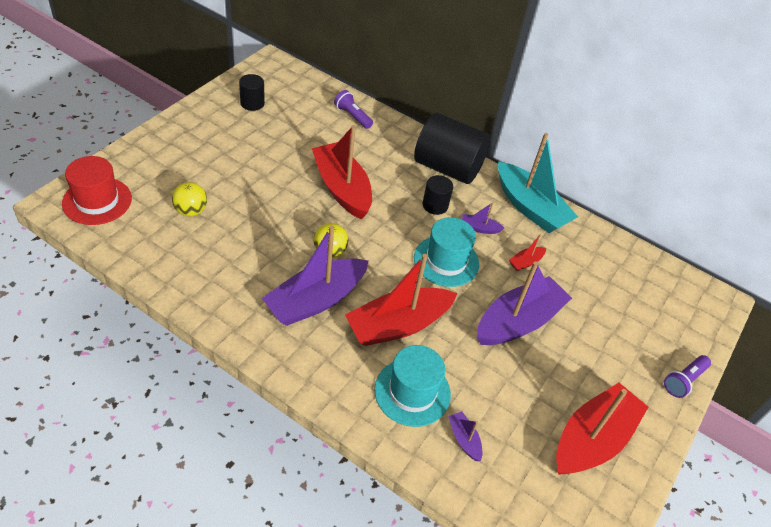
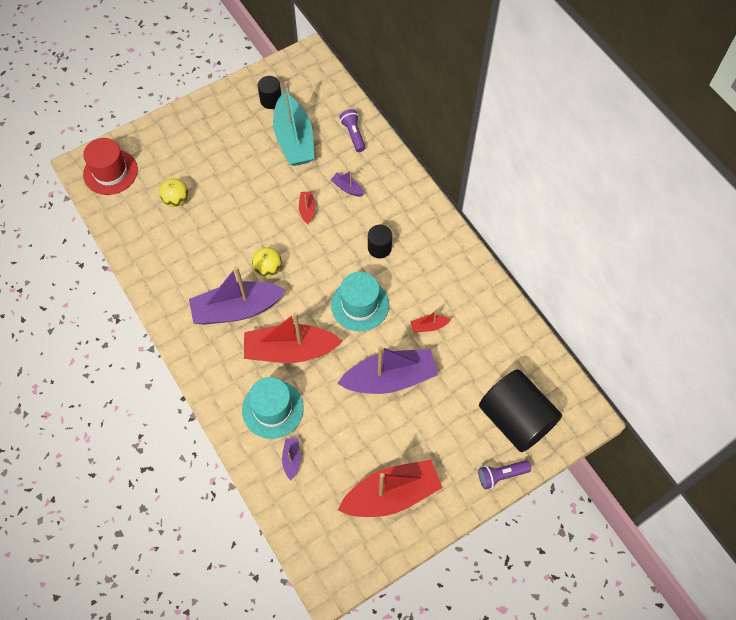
camera: 30 degrees right, 15 degrees up
red boat [312,125,372,220] -> red boat [299,191,315,224], size x0.42
black cylinder [414,113,491,184] -> black cylinder moved to [479,369,562,452]
purple boat [462,202,504,234] -> purple boat moved to [331,171,364,196]
turquoise boat [498,133,578,233] -> turquoise boat moved to [273,81,314,166]

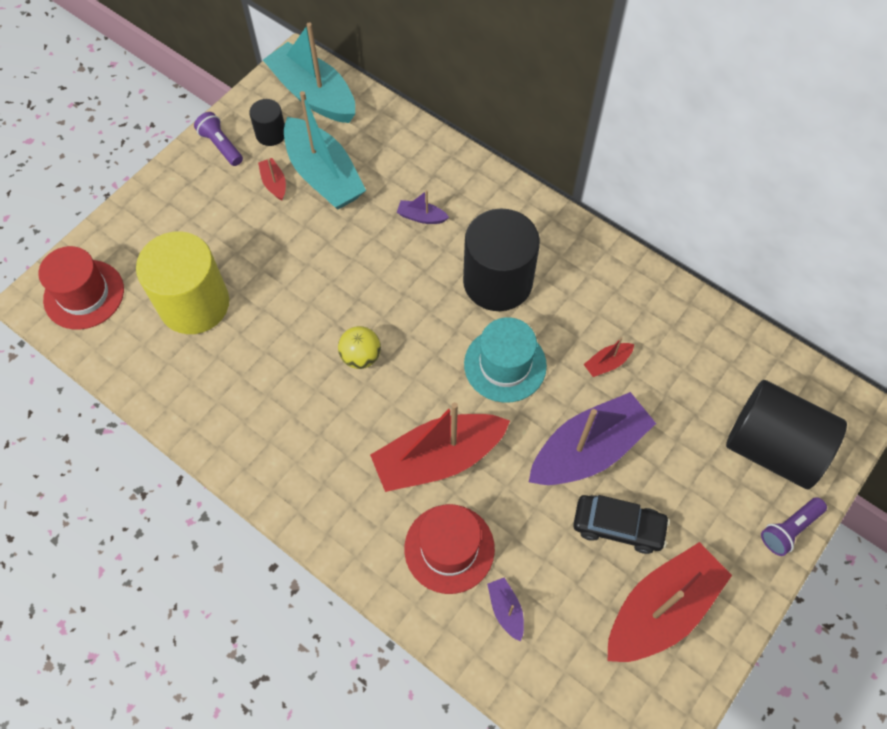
camera: 20 degrees left, 0 degrees up
yellow ball [159,178,188,207] -> yellow cylinder [136,231,229,334]
purple boat [189,266,286,325] -> none
turquoise hat [242,377,304,439] -> red hat [404,504,495,594]
red boat [299,191,315,224] -> red boat moved to [258,158,286,200]
purple flashlight [339,109,366,152] -> purple flashlight moved to [194,112,243,166]
black cylinder [368,225,392,258] -> black cylinder [463,209,540,311], size x2.08
none -> turquoise boat [263,22,355,123]
none -> black car [573,495,670,554]

